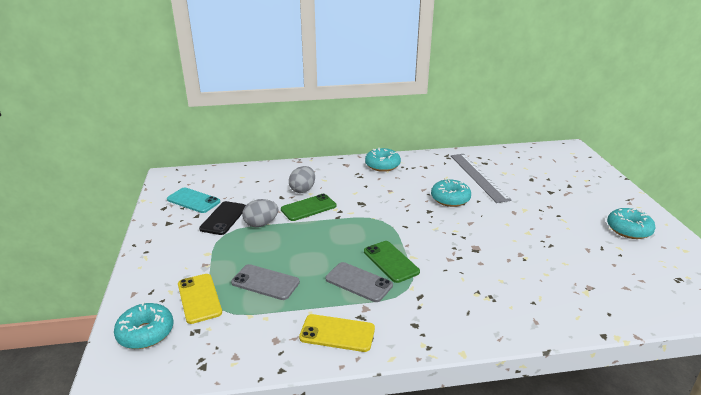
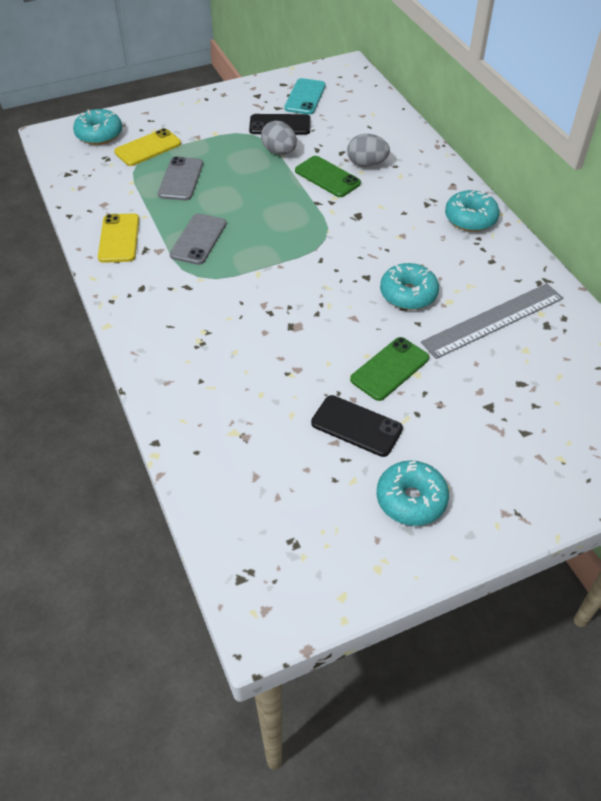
camera: 75 degrees right, 20 degrees up
green phone [364,241,420,283] -> green phone moved to [350,337,429,401]
none -> black phone [311,395,403,457]

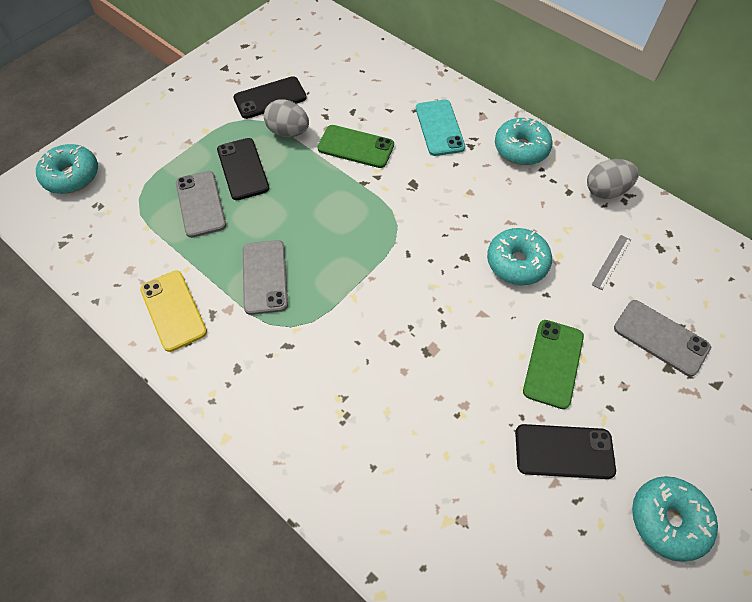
camera: 25 degrees left, 10 degrees up
yellow phone [114,128,181,166] -> none
turquoise phone [284,78,326,115] -> turquoise phone moved to [416,100,465,156]
grey egg [347,134,390,167] -> grey egg moved to [587,159,639,199]
grey ruler [421,283,563,359] -> grey ruler [592,235,631,290], size x0.42
none -> black phone [217,138,269,200]
none -> grey phone [614,300,711,377]

